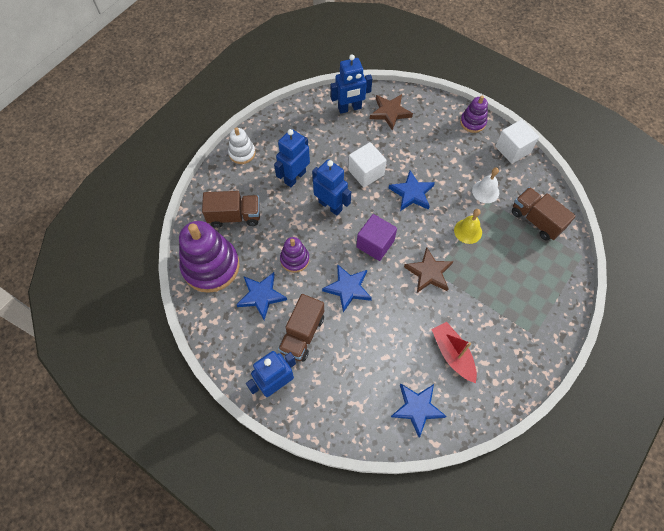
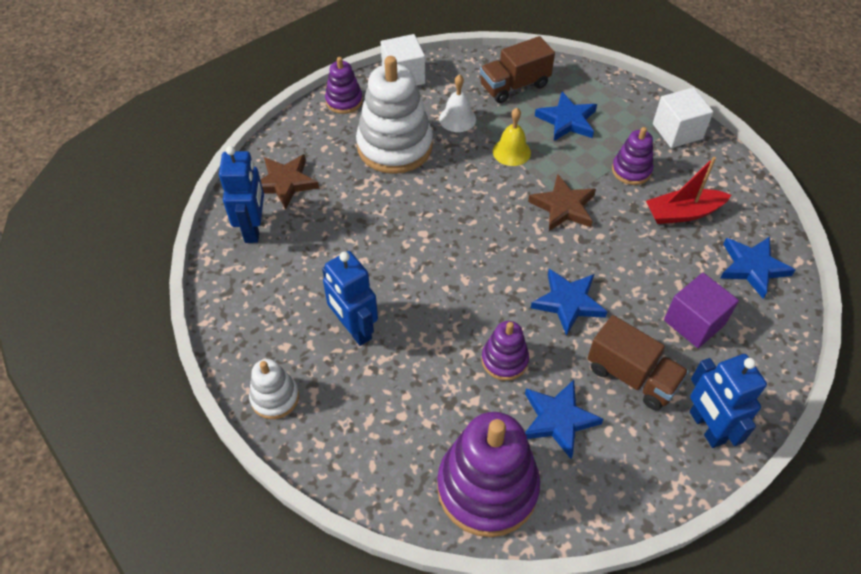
camera: 75 degrees left, 10 degrees down
brown truck [202,191,260,228] -> none
blue robot [312,159,351,216] -> none
white cube [348,142,387,188] -> white cube moved to [653,88,713,148]
purple cube [356,214,397,261] -> purple cube moved to [664,273,739,348]
blue star [388,170,435,211] -> blue star moved to [535,92,597,141]
none -> white stacking toy [356,56,433,174]
none -> purple stacking toy [612,127,653,185]

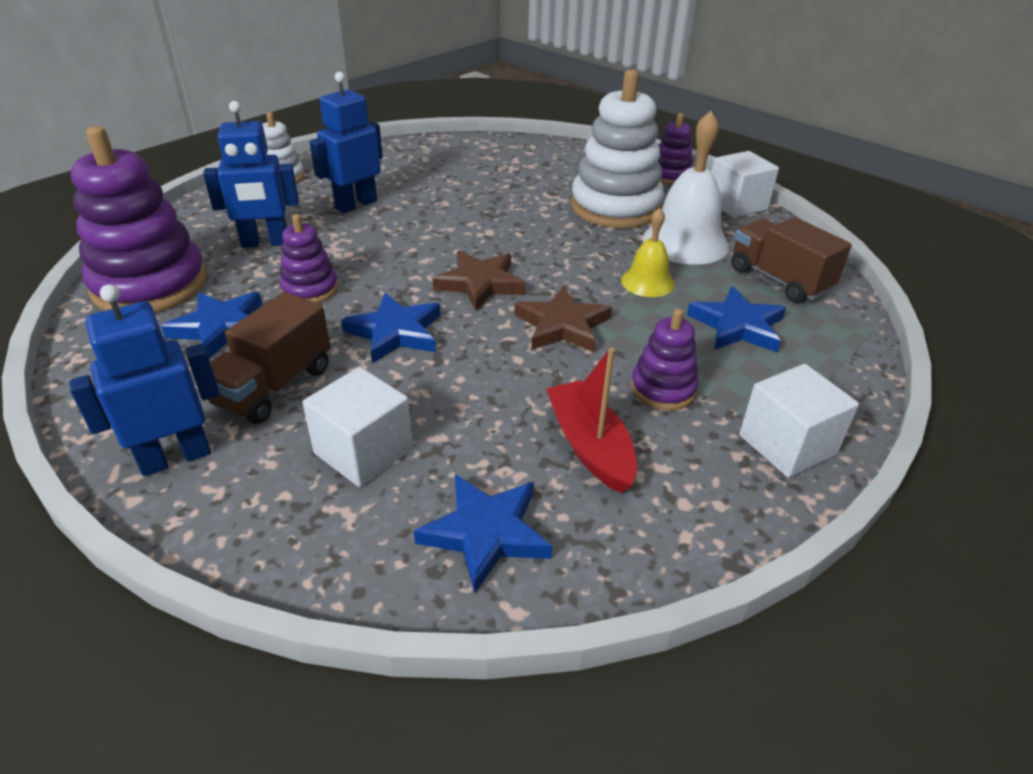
camera: 80 degrees right, 15 degrees down
blue robot [219,146,264,243] -> blue robot moved to [203,101,299,248]
brown star [260,154,319,210] -> brown star moved to [433,251,526,311]
white bell [439,74,476,132] -> white bell [643,111,729,265], size x1.75
purple cube [664,273,739,348] -> white cube [302,367,413,487]

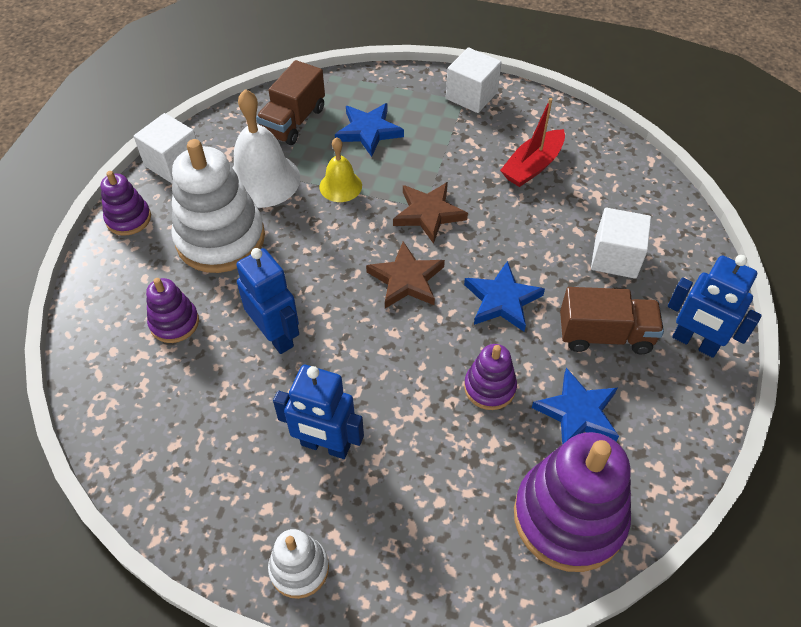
camera: 115 degrees left, 15 degrees up
blue robot [203,101,299,248] -> blue robot moved to [236,248,299,354]
blue star [414,474,552,594] -> none
purple stacking toy [631,309,699,410] -> purple stacking toy moved to [146,278,199,343]

